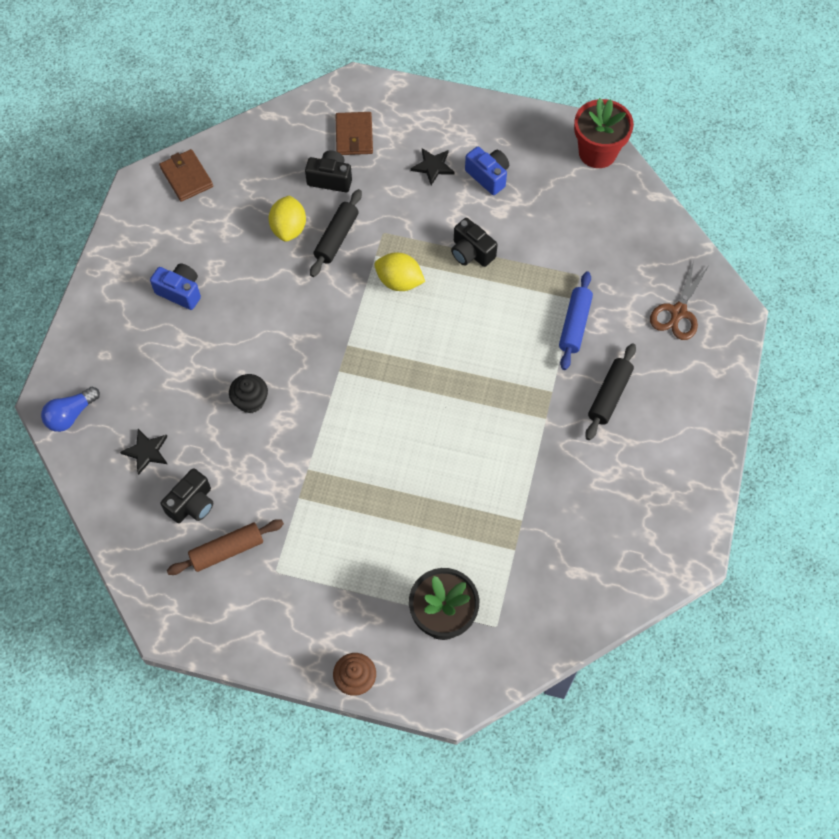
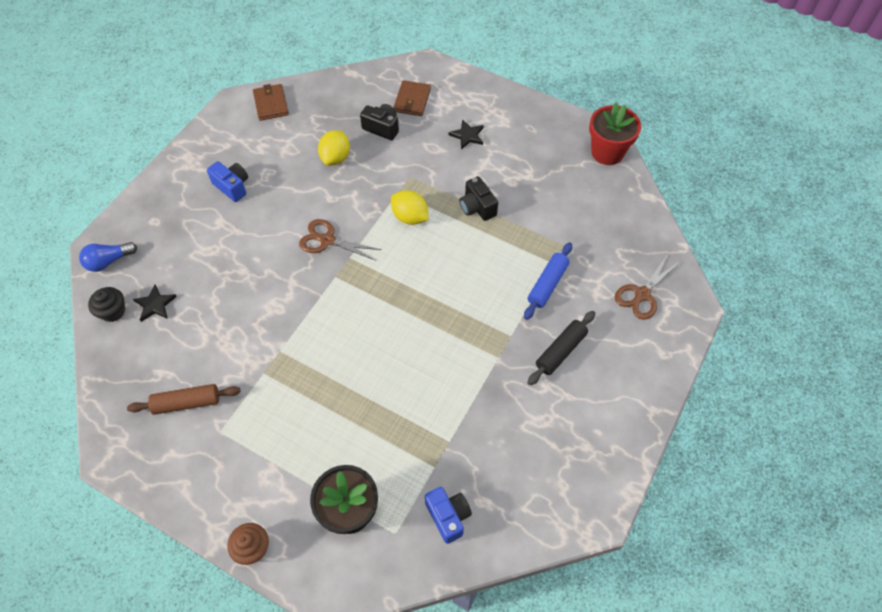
camera: 15 degrees right, 5 degrees down
black camera [161,468,213,523] -> none
black cupcake [229,374,268,413] -> black cupcake moved to [88,287,125,322]
black rolling pin [310,189,362,277] -> none
blue camera [465,147,509,195] -> blue camera moved to [425,487,472,544]
none -> brown scissors [299,219,382,261]

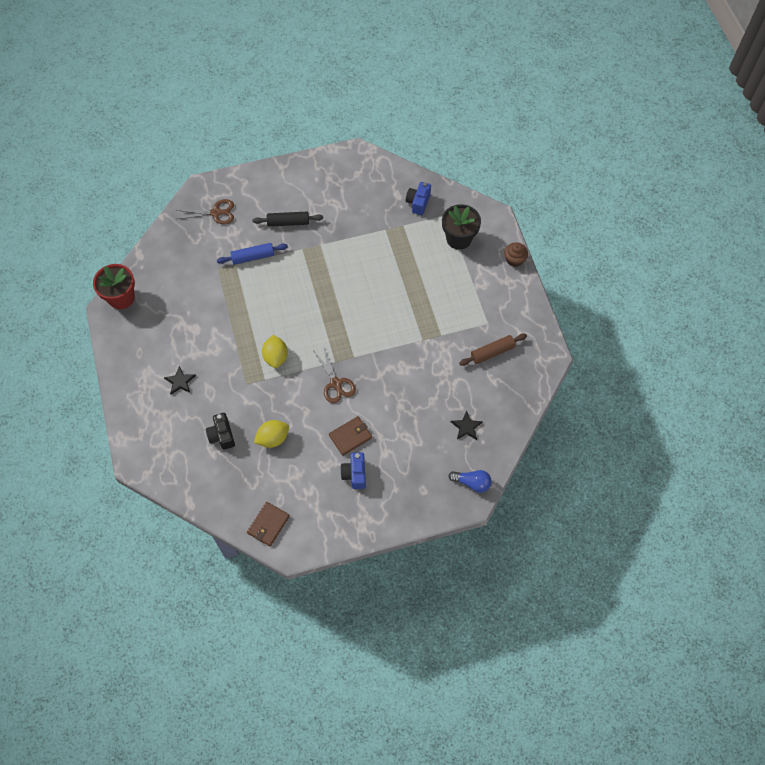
camera: 135 degrees left, 5 degrees up
black cupcake [88,287,125,322] -> none
brown rolling pin [127,384,241,415] -> brown rolling pin turned 60 degrees counterclockwise [459,334,527,366]
brown wallet [393,80,431,116] -> brown wallet moved to [329,416,372,456]
black camera [459,176,498,221] -> none

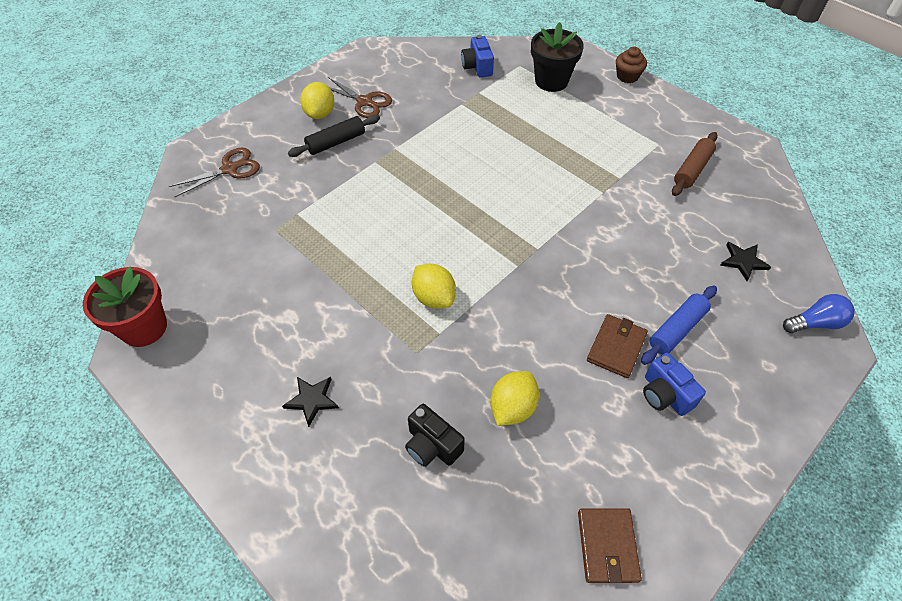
camera: 30 degrees left, 10 degrees down
blue rolling pin [217,243,288,264] -> blue rolling pin moved to [641,285,717,365]
brown scissors [313,346,356,403] -> brown scissors moved to [328,77,392,118]
none -> yellow lemon [300,82,334,119]

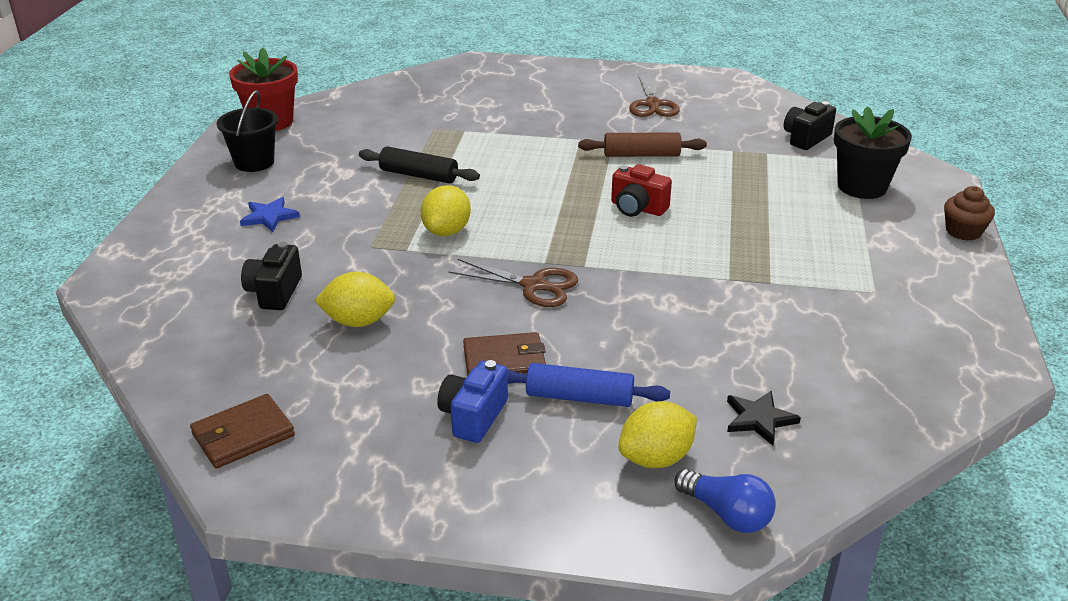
camera: 55 degrees right, 20 degrees down
brown scissors [169,147,260,197] -> brown scissors moved to [448,259,578,307]
black star [282,377,339,427] -> blue star [240,197,300,232]
black rolling pin [288,115,380,157] -> black rolling pin moved to [359,146,480,184]
yellow lemon [300,82,334,119] -> yellow lemon moved to [618,401,697,468]
blue camera [461,35,494,77] -> black camera [784,101,836,150]
brown rolling pin [672,132,718,196] -> brown rolling pin moved to [578,132,707,157]
none -> black bucket [217,90,278,172]
none -> red camera [611,164,672,217]

